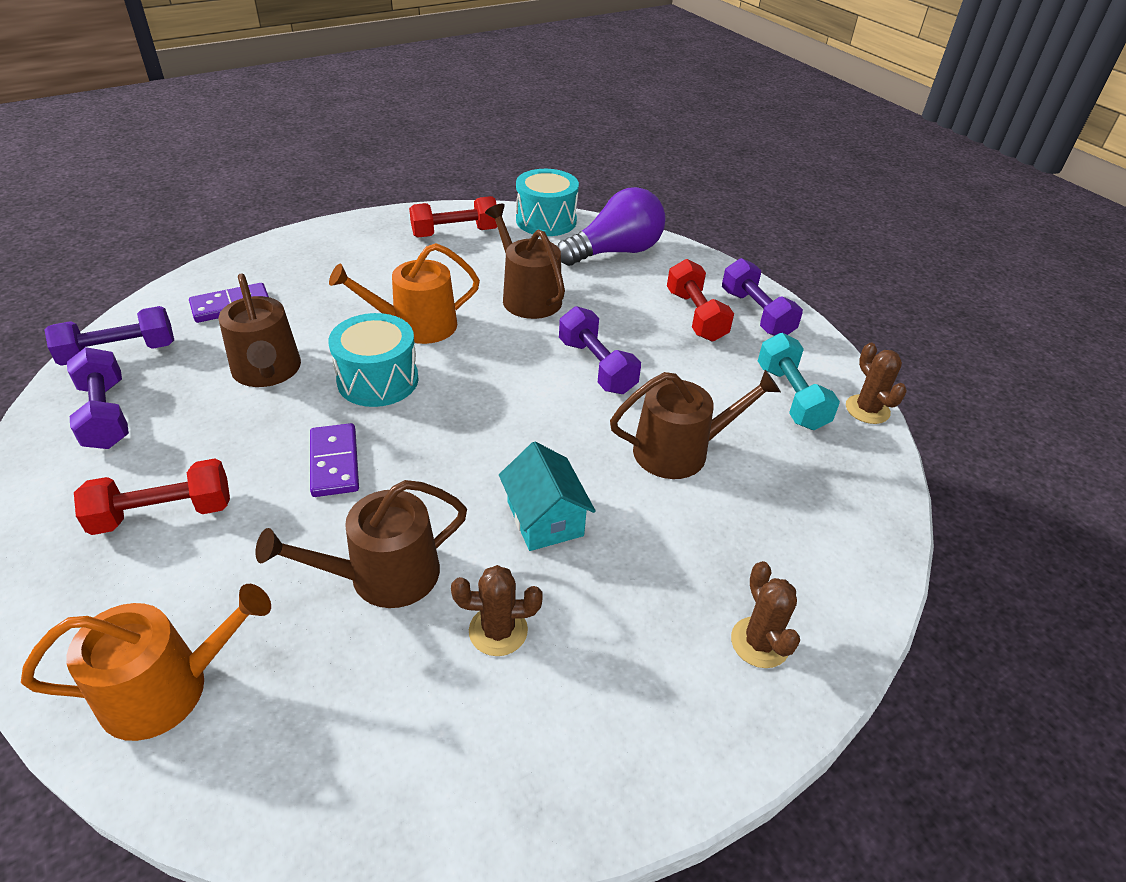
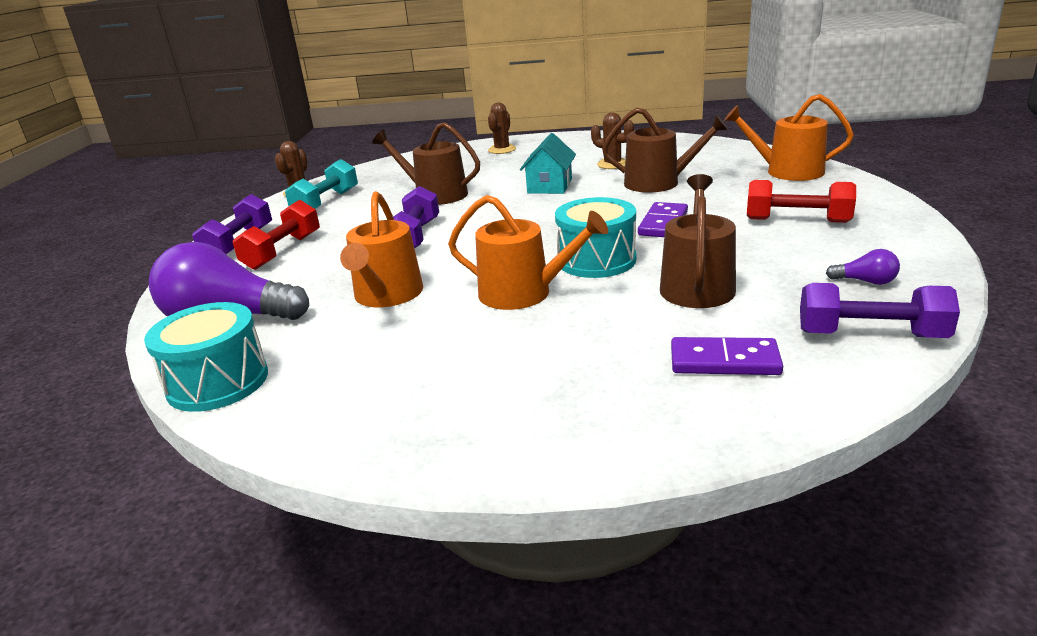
camera: 140 degrees left, 15 degrees down
purple dumbbell [67,347,129,449] -> purple light bulb [826,249,900,285]
red dumbbell [409,196,497,238] -> none
brown watering can [485,204,565,319] -> orange watering can [340,191,423,307]

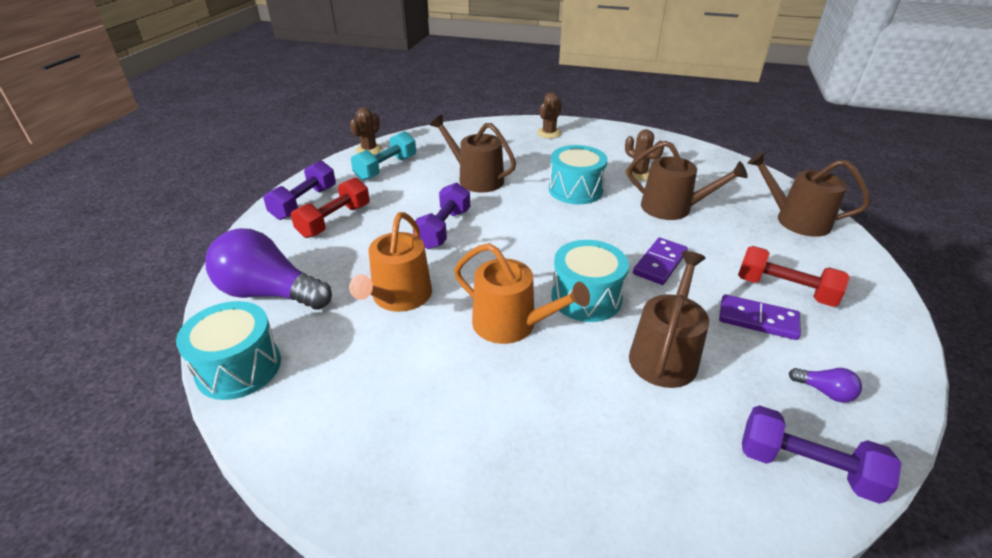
camera: 10 degrees right, 10 degrees up
turquoise house [520,133,576,194] -> turquoise drum [549,145,607,204]
purple domino [671,337,783,375] -> purple domino moved to [719,294,801,340]
orange watering can [724,94,854,181] -> brown watering can [748,151,870,237]

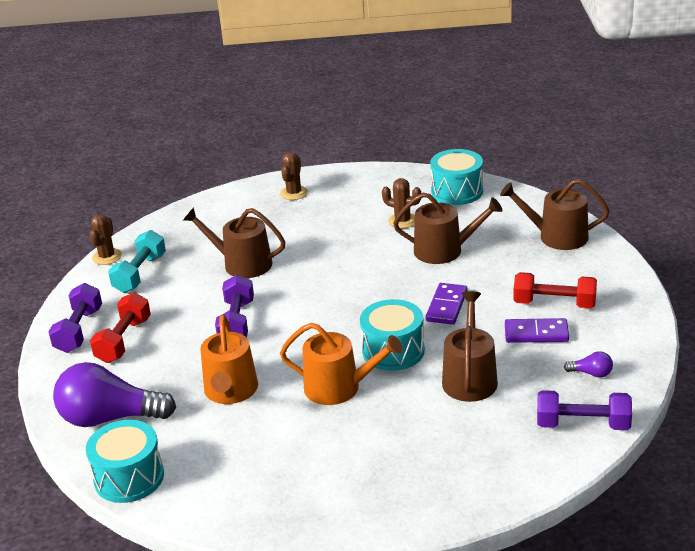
camera: 15 degrees left, 5 degrees down
turquoise drum [549,145,607,204] -> turquoise drum moved to [430,149,483,205]

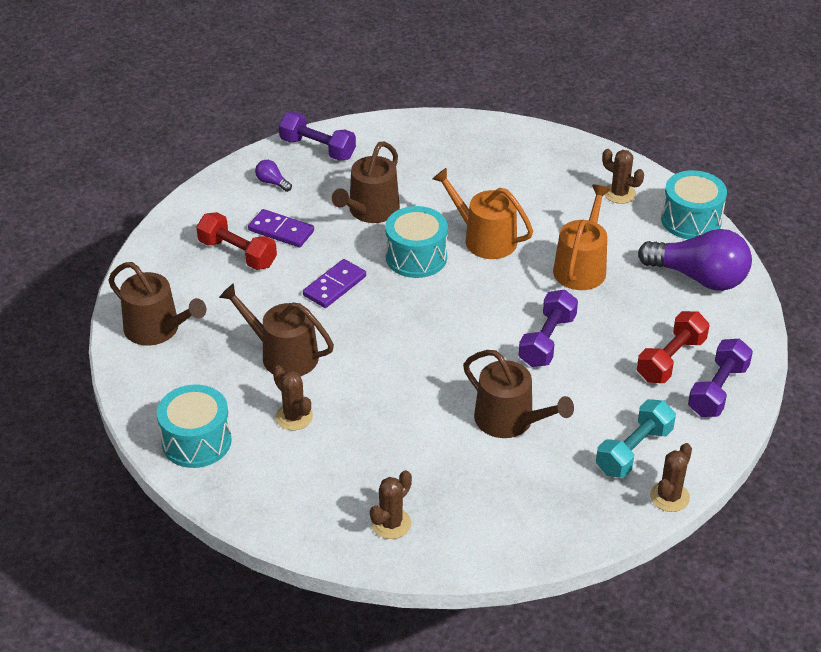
camera: 160 degrees left, 10 degrees up
none -> brown cactus [602,149,644,204]

